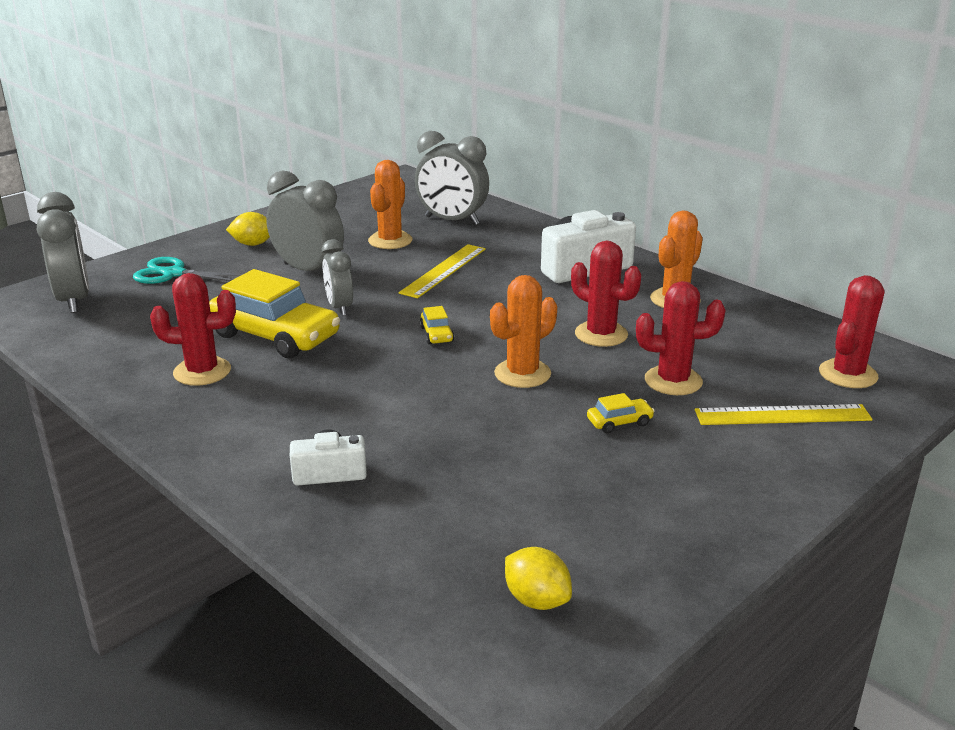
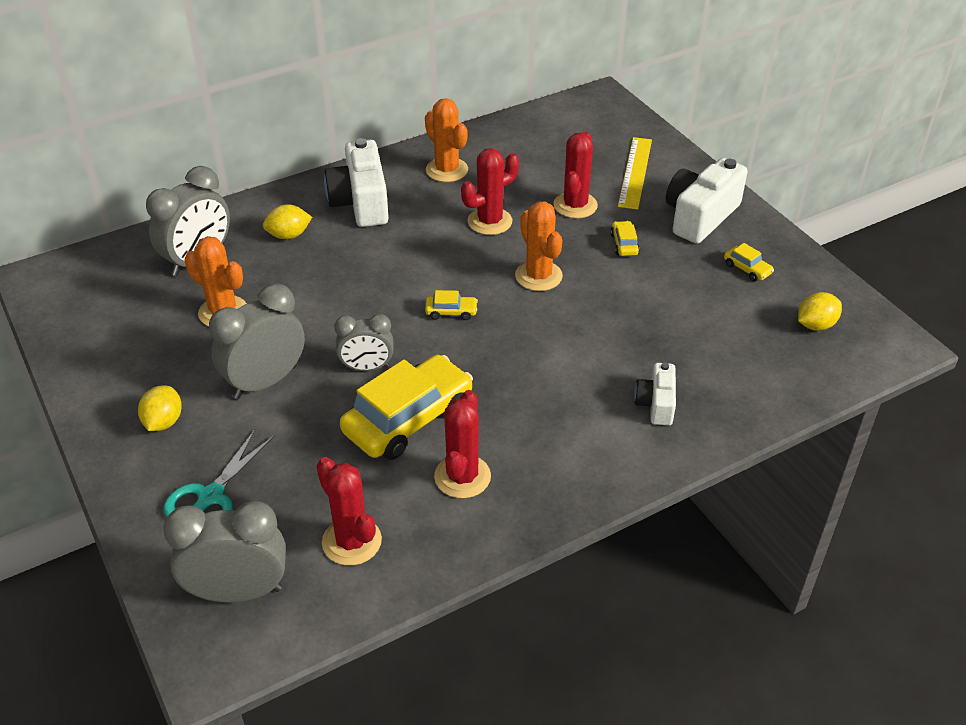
camera: 75 degrees left, 15 degrees up
yellow ruler [399,244,486,298] -> none
red cactus [819,275,885,388] -> red cactus moved to [317,457,382,566]
none -> yellow lemon [263,204,312,239]
none -> white camera [666,158,748,244]
none -> yellow car [724,243,774,282]

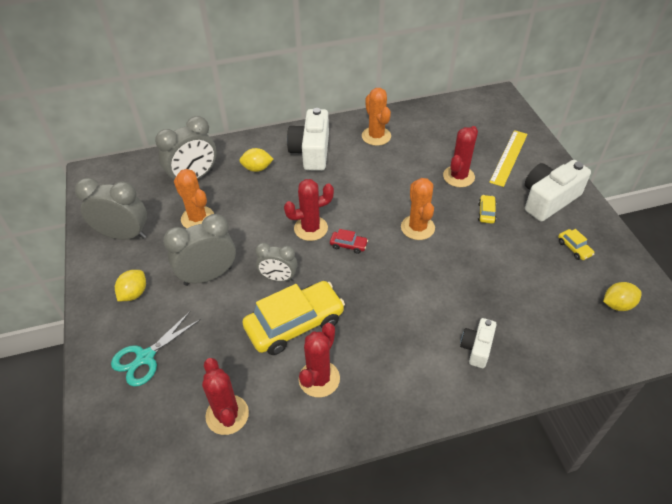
camera: 15 degrees right, 5 degrees up
grey clock [163,501,286,603] -> grey clock moved to [75,178,147,240]
yellow car [425,290,478,320] -> red car [330,229,368,254]
red cactus [461,148,519,235] -> red cactus moved to [284,179,334,241]

